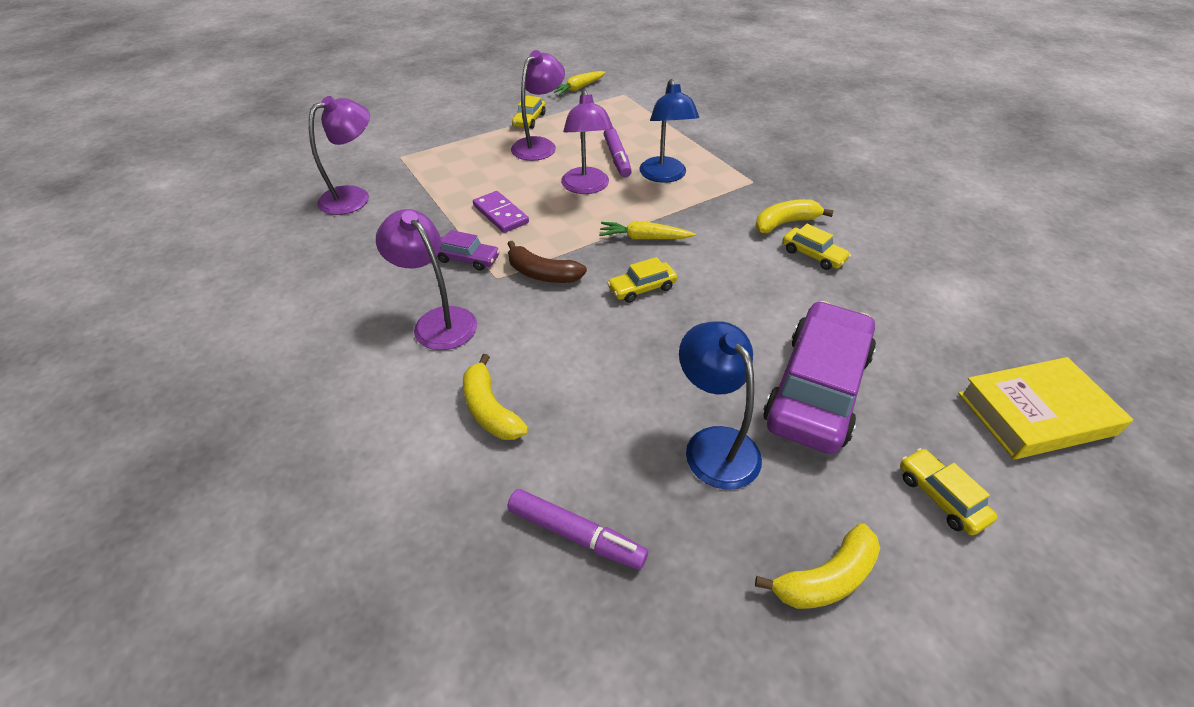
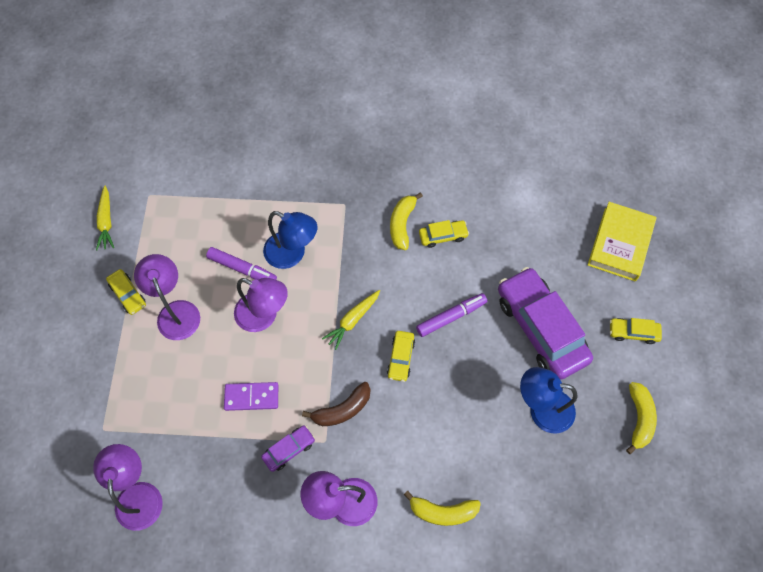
camera: 55 degrees left, 20 degrees up
purple marker [507,489,648,570] -> purple marker moved to [416,293,487,337]

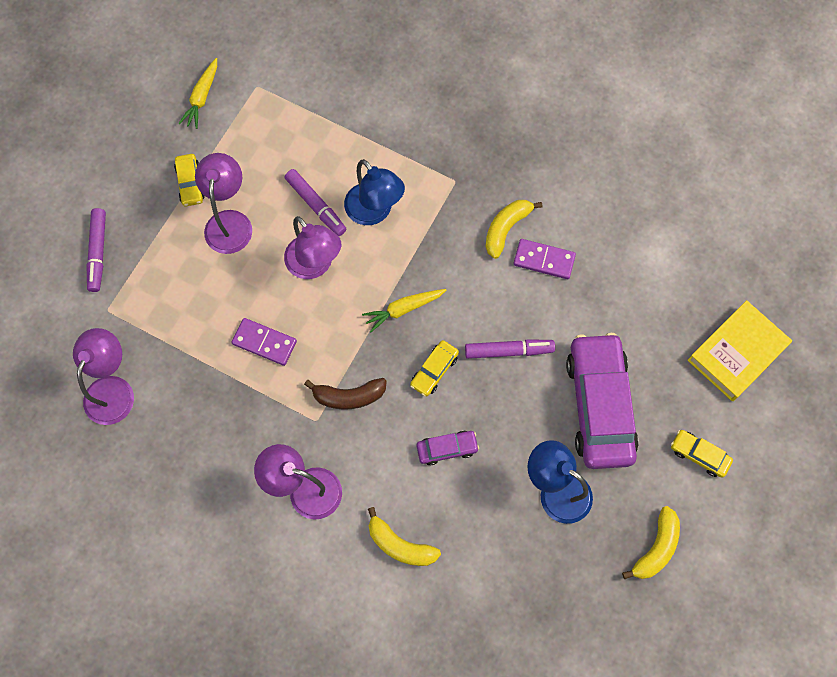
camera: 25 degrees right, 5 degrees up
purple car [261,425,315,472] -> purple car moved to [416,431,479,465]
yellow car [419,220,469,248] -> purple domino [513,239,576,279]
none -> purple marker [86,208,106,292]

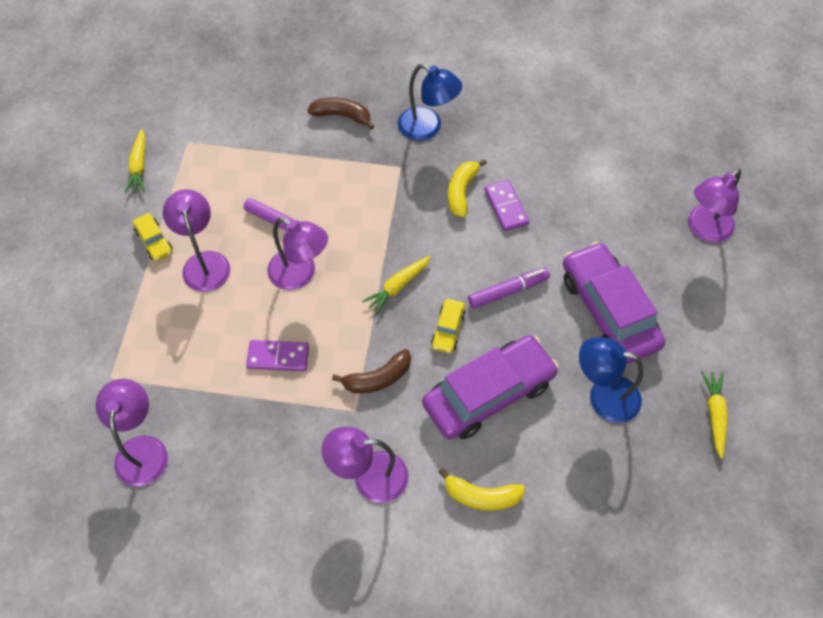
camera: 20 degrees left, 10 degrees down
purple marker [86,208,106,292] -> none
blue lamp [344,159,405,225] -> blue lamp moved to [398,64,462,141]
purple car [416,431,479,465] -> purple car [422,335,559,439], size x2.26
purple domino [513,239,576,279] -> purple domino turned 75 degrees clockwise [485,180,529,231]
yellow banana [622,506,680,579] -> yellow carrot [701,371,728,459]
yellow car [671,430,733,478] -> none
yellow book [687,300,792,401] -> purple lamp [688,169,741,243]
none -> brown banana [307,97,374,129]

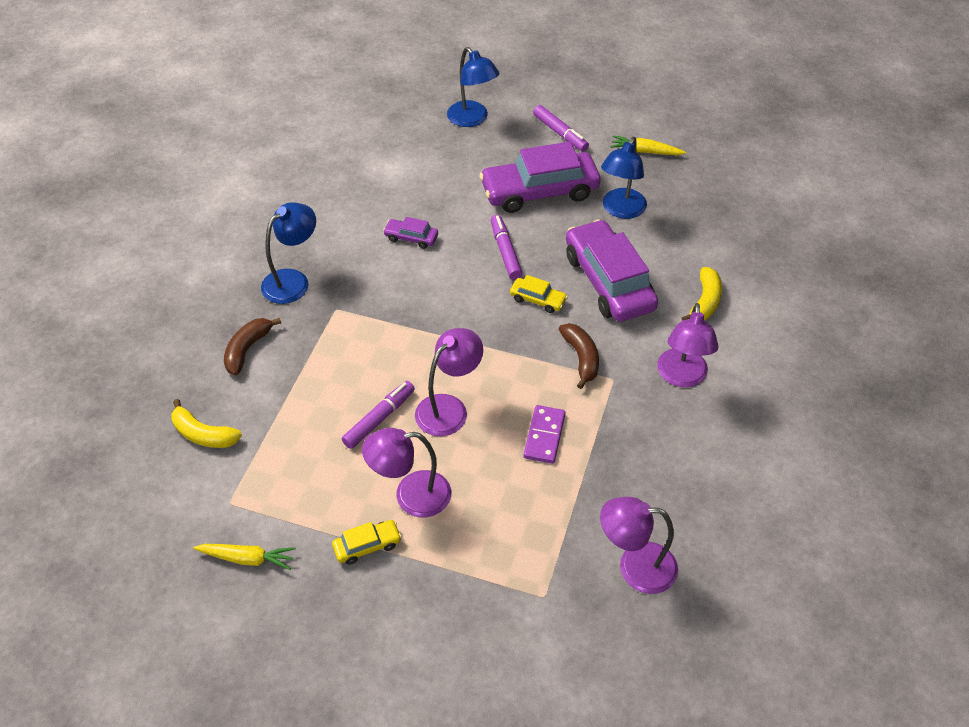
camera: 80 degrees left, 10 degrees down
yellow carrot [362,256,431,314] -> none
yellow banana [448,159,487,217] -> yellow banana moved to [171,399,242,448]
purple domino [485,180,529,231] -> purple car [383,217,438,249]
purple lamp [688,169,741,243] -> blue lamp [447,47,500,127]
none -> purple marker [533,105,589,152]

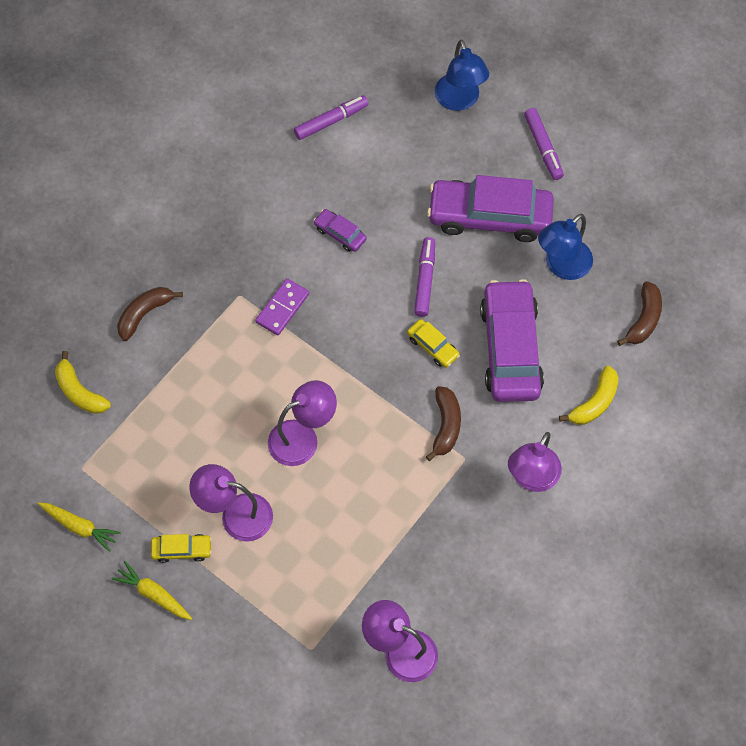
camera: 20 degrees right, 15 degrees up
blue lamp [261,202,316,304] -> none
purple marker [342,381,415,449] -> purple marker moved to [294,95,369,140]
purple domino [523,405,566,464] -> purple domino moved to [255,278,309,336]
yellow carrot [610,135,686,155] -> yellow carrot moved to [112,561,192,620]
none -> brown banana [617,281,662,346]

